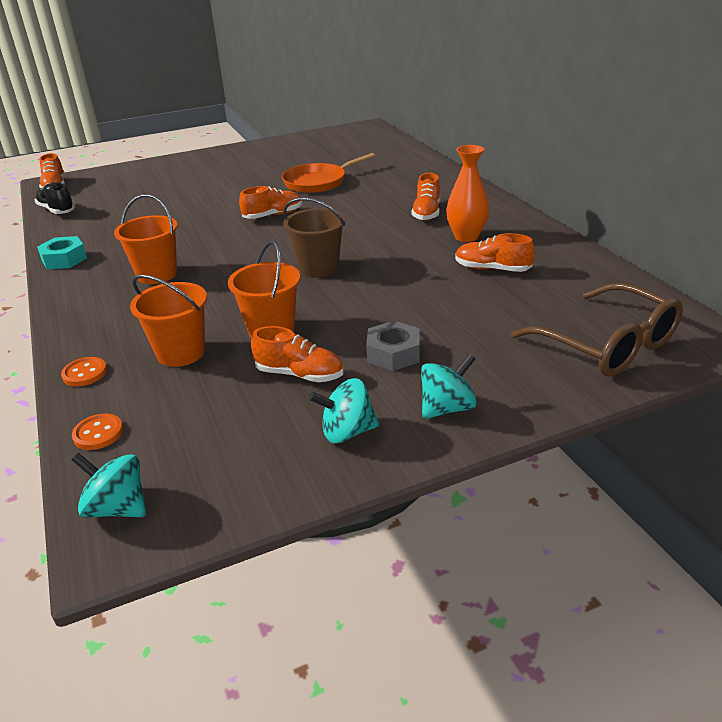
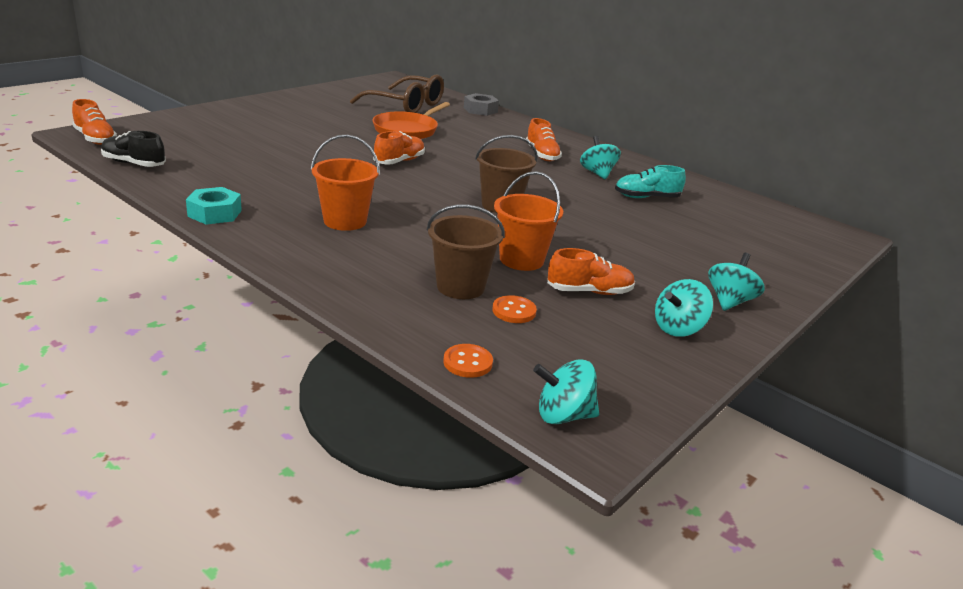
camera: 30 degrees left, 5 degrees down
orange button [61,357,107,386] -> orange button moved to [492,295,537,323]
orange bucket [130,274,207,367] -> brown bucket [427,204,505,299]
grey nut [366,321,420,371] -> grey nut moved to [464,93,499,116]
orange vase [446,145,489,242] -> turquoise spinning top [580,136,621,180]
orange shoe [455,233,535,272] -> turquoise shoe [615,165,686,198]
brown glasses [511,283,683,377] -> brown glasses moved to [350,74,444,113]

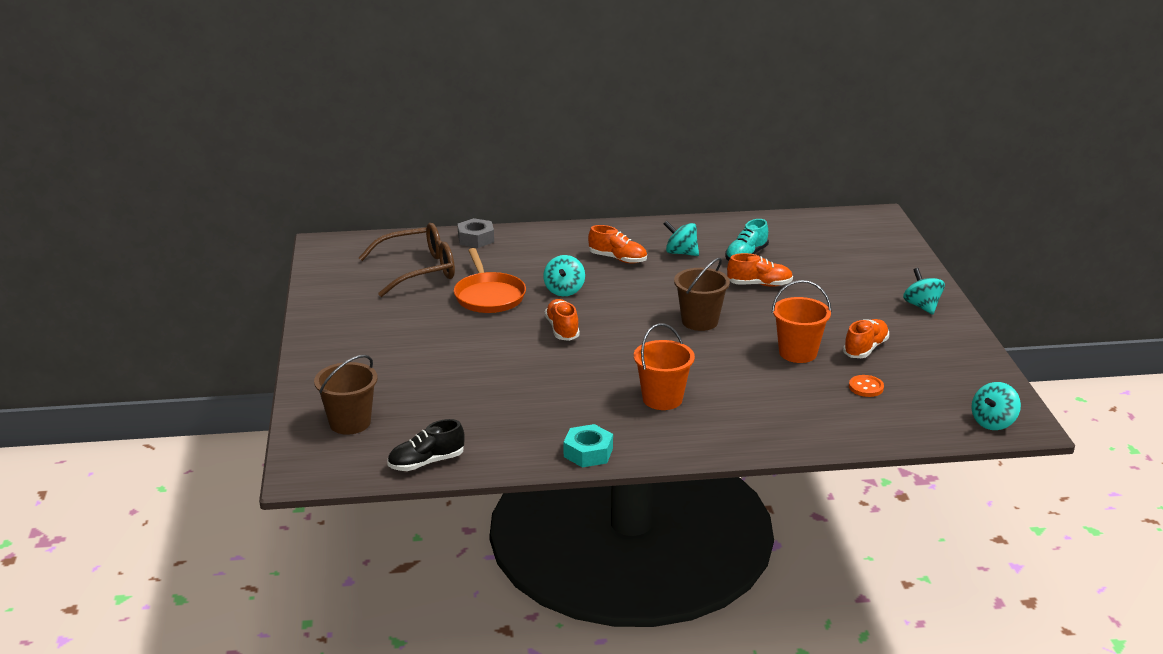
camera: 45 degrees left, 0 degrees up
orange shoe [72,99,117,145] -> orange shoe moved to [727,253,793,287]
brown bucket [427,204,505,299] -> brown bucket moved to [314,355,377,435]
orange button [443,344,493,378] -> none
turquoise spinning top [655,279,713,337] -> turquoise spinning top moved to [543,255,585,296]

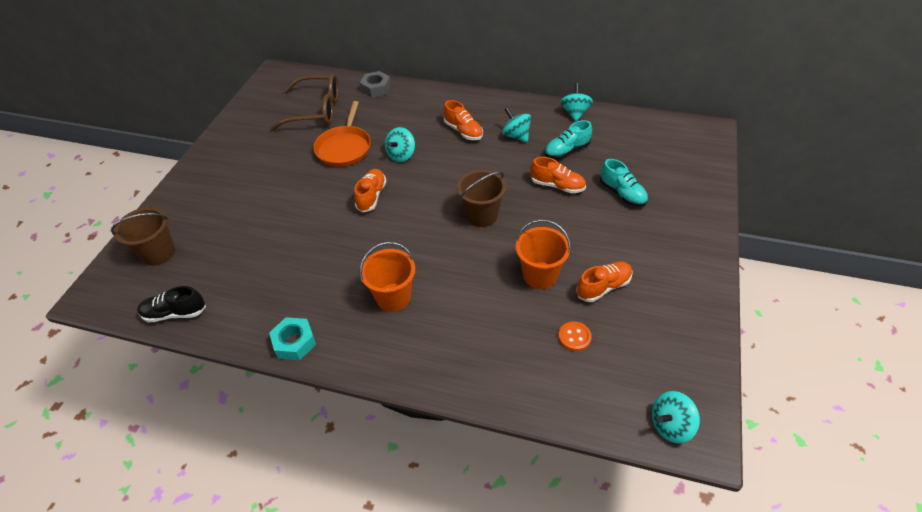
camera: 25 degrees right, 20 degrees up
turquoise spinning top [903,268,945,315] -> turquoise spinning top moved to [560,83,593,122]
none -> turquoise shoe [600,159,648,207]

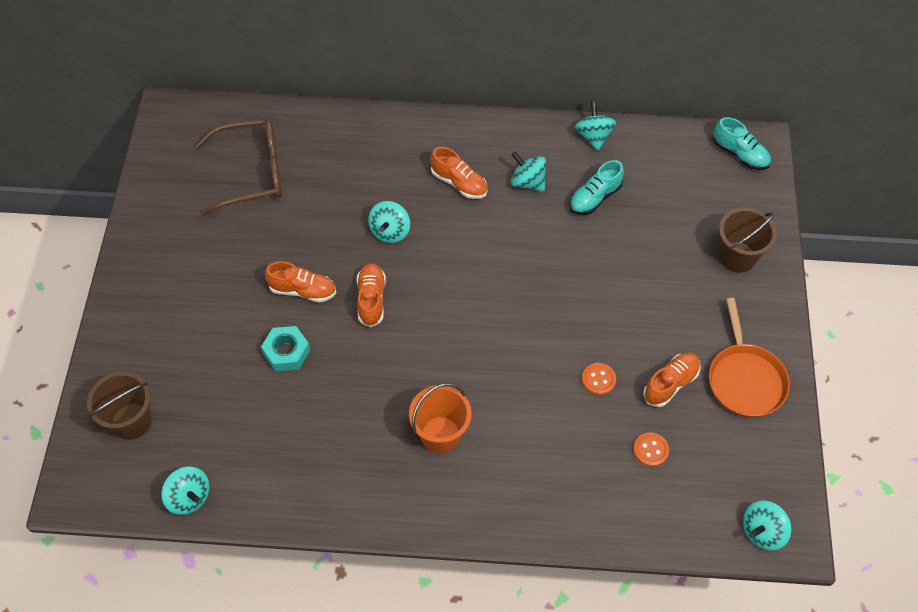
camera: 15 degrees left, 10 degrees up
black shoe [137,286,206,322] -> turquoise spinning top [161,467,209,515]
turquoise nut [269,317,316,360] -> turquoise nut moved to [261,326,310,372]
orange pan [313,101,371,167] -> orange pan moved to [709,298,790,417]
grey nut [360,71,391,98] -> none
brown bucket [457,170,506,227] -> brown bucket moved to [719,207,777,273]
orange bucket [516,219,571,289] -> orange button [582,363,616,395]
orange shoe [530,157,586,193] -> orange shoe moved to [265,261,336,303]
turquoise shoe [600,159,648,207] -> turquoise shoe moved to [713,117,771,170]

